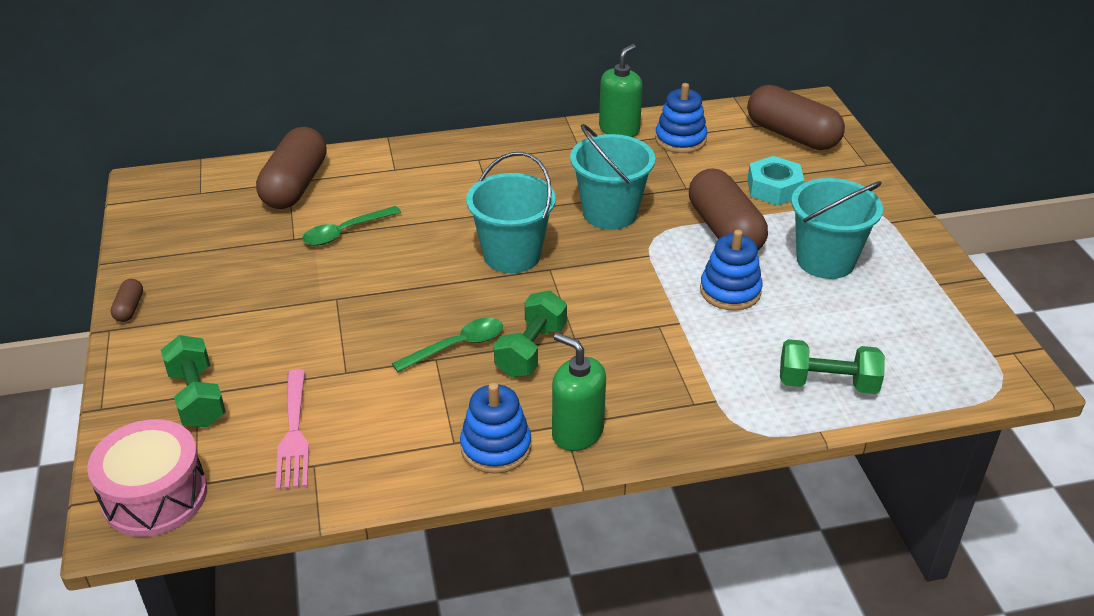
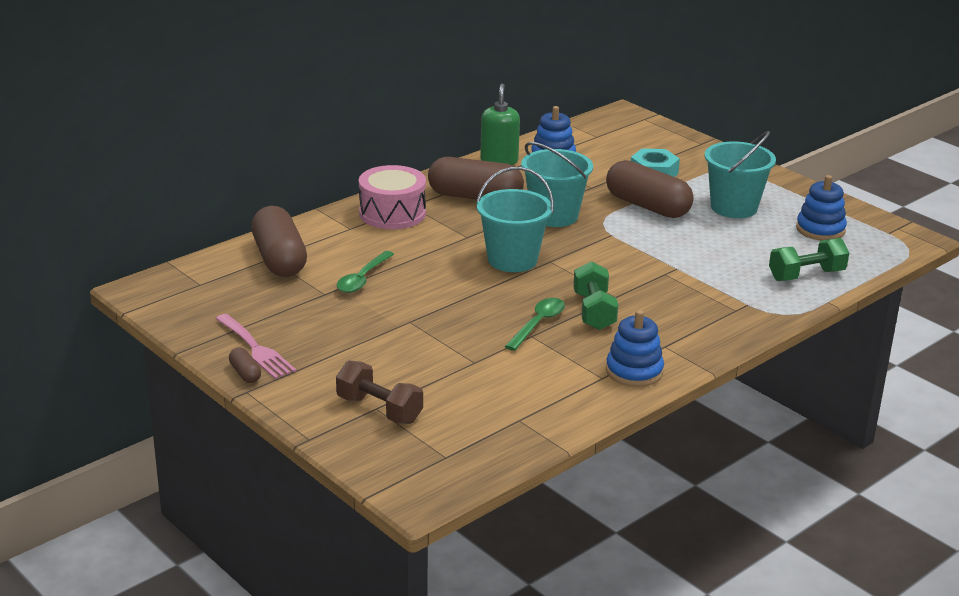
camera: 30 degrees left, 10 degrees down
pink drum [87,419,207,537] -> pink drum moved to [359,165,426,229]
green dumbbell [161,335,226,428] -> brown dumbbell [336,361,423,424]
pink fork [276,369,309,490] -> pink fork moved to [216,314,296,379]
green soap dispenser [552,333,606,451] -> none
blue stacking toy [700,230,763,311] -> blue stacking toy moved to [796,175,847,241]
brown capsule [747,85,845,150] -> brown capsule moved to [428,157,524,199]

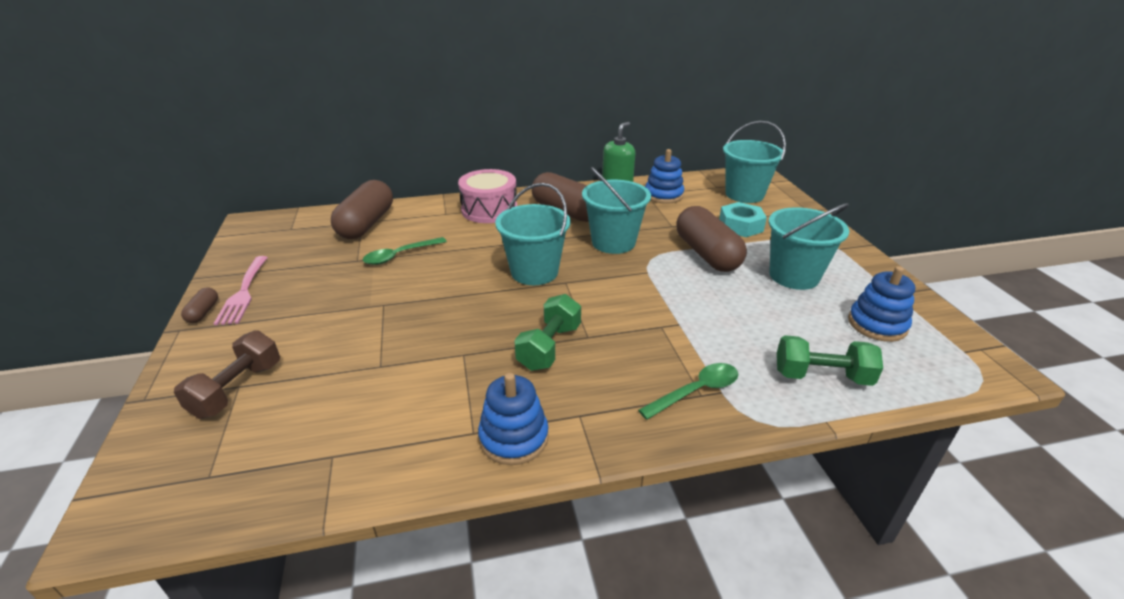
camera: 30 degrees right, 5 degrees up
brown dumbbell [336,361,423,424] -> brown dumbbell turned 45 degrees clockwise [174,330,280,419]
green spoon [505,298,565,351] -> green spoon moved to [638,363,738,420]
none -> turquoise bucket [723,121,786,203]

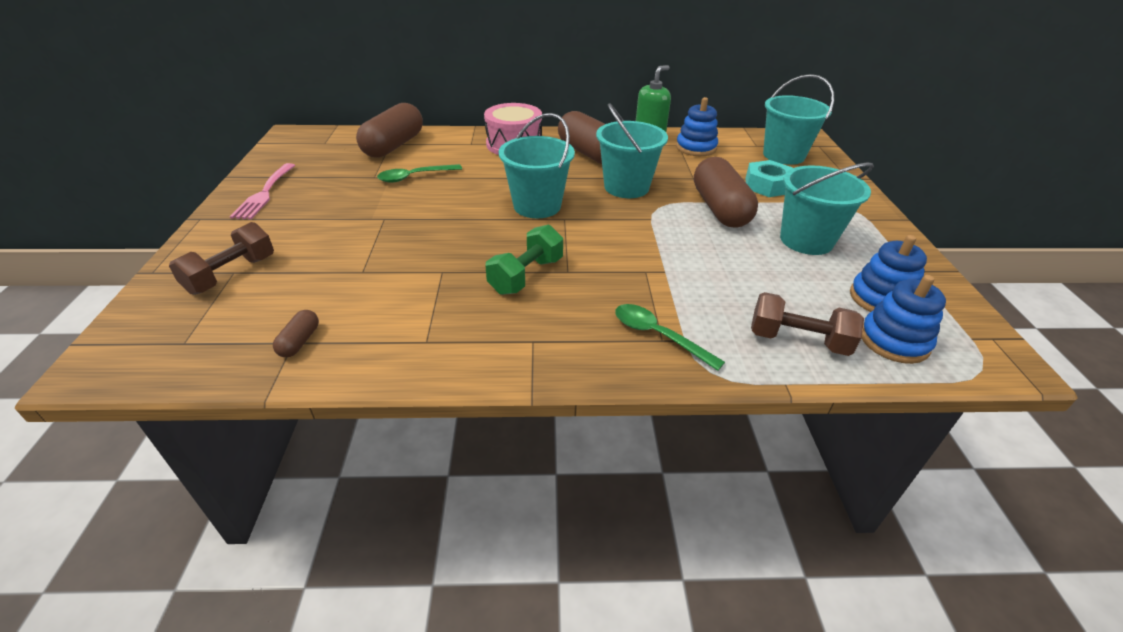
camera: 10 degrees right, 5 degrees up
brown capsule [181,287,218,323] -> brown capsule moved to [273,310,319,357]
blue stacking toy [478,373,549,465] -> blue stacking toy moved to [862,275,946,364]
green spoon [638,363,738,420] -> green spoon turned 120 degrees counterclockwise [615,304,725,371]
green dumbbell [777,335,883,386] -> brown dumbbell [751,292,864,356]

